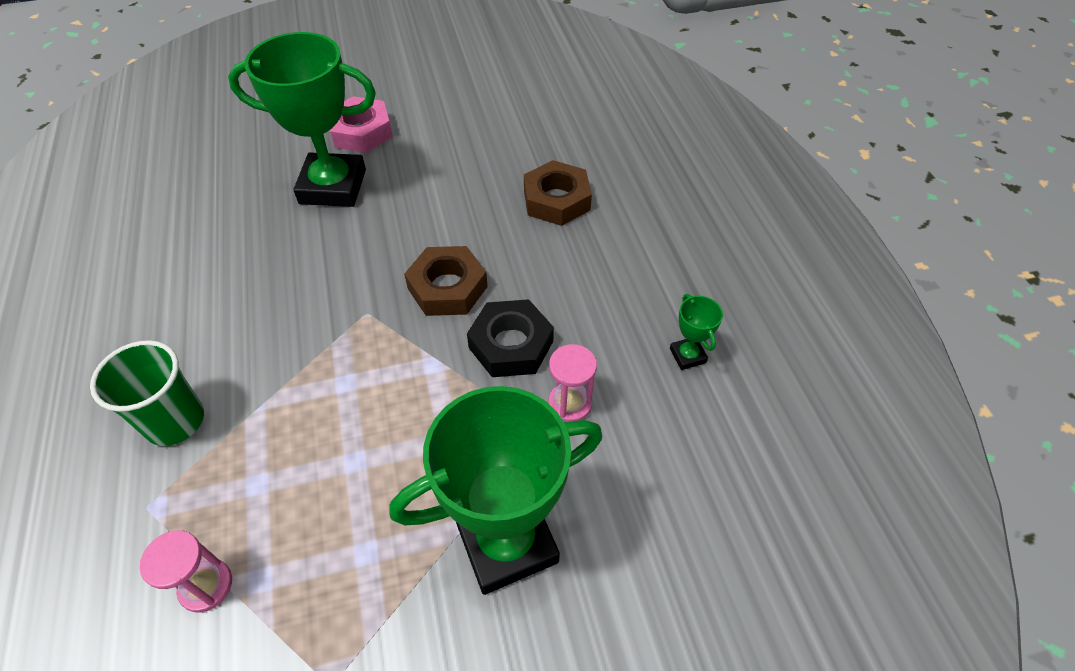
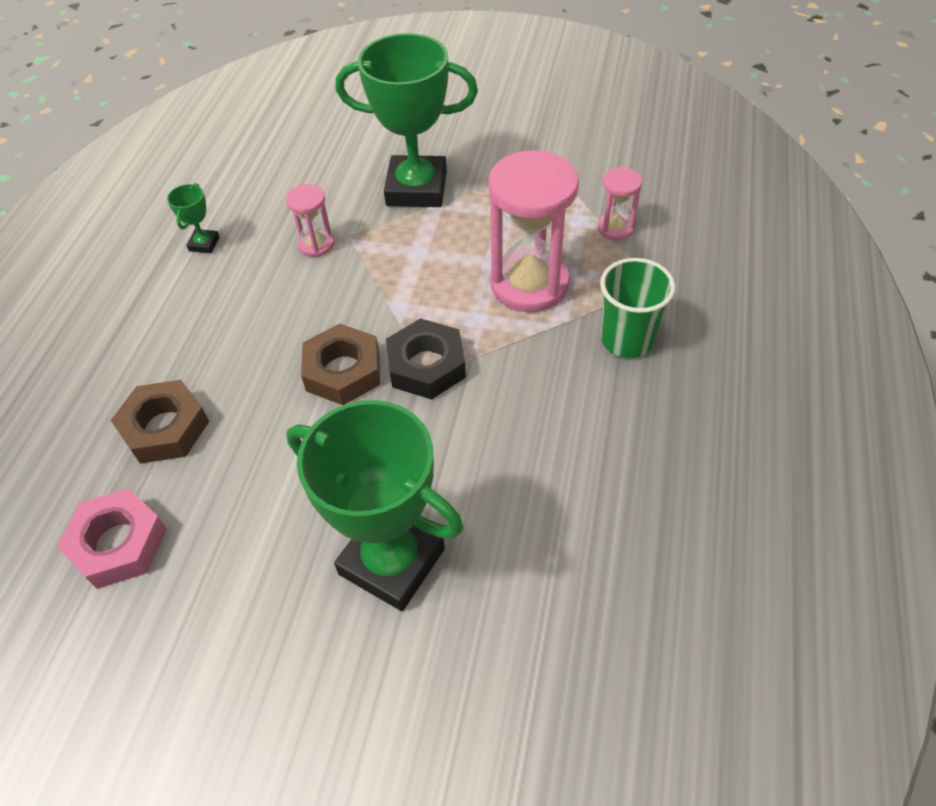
camera: 150 degrees left, 0 degrees up
pink nut [330,96,393,153] -> pink nut moved to [57,489,167,589]
black nut [467,299,554,377] -> black nut moved to [386,318,466,399]
none -> pink hourglass [488,150,579,312]

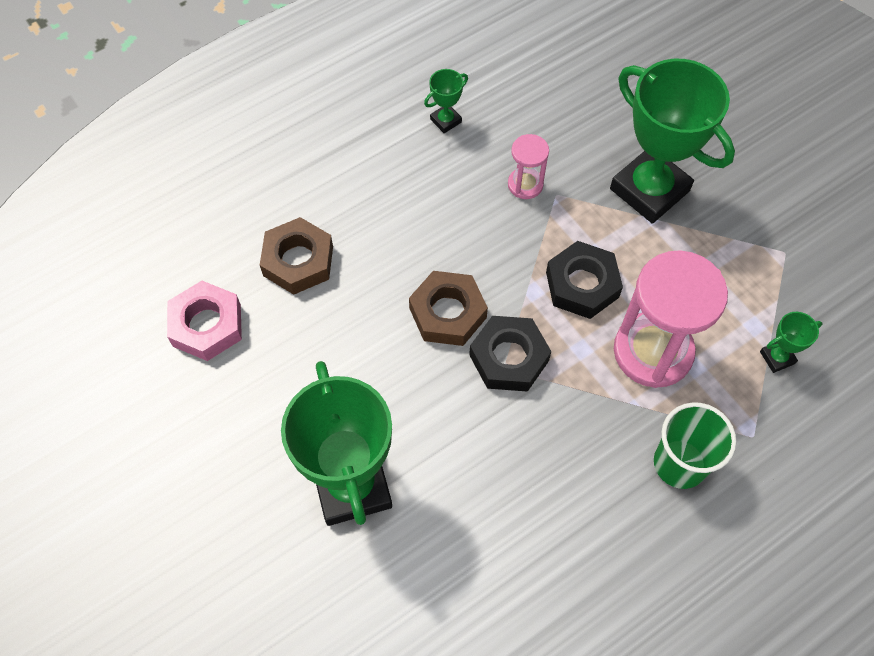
camera: 40 degrees right, 10 degrees up
pink hourglass [597,167,642,241] -> green trophy [760,312,822,373]
none -> black nut [546,241,623,319]

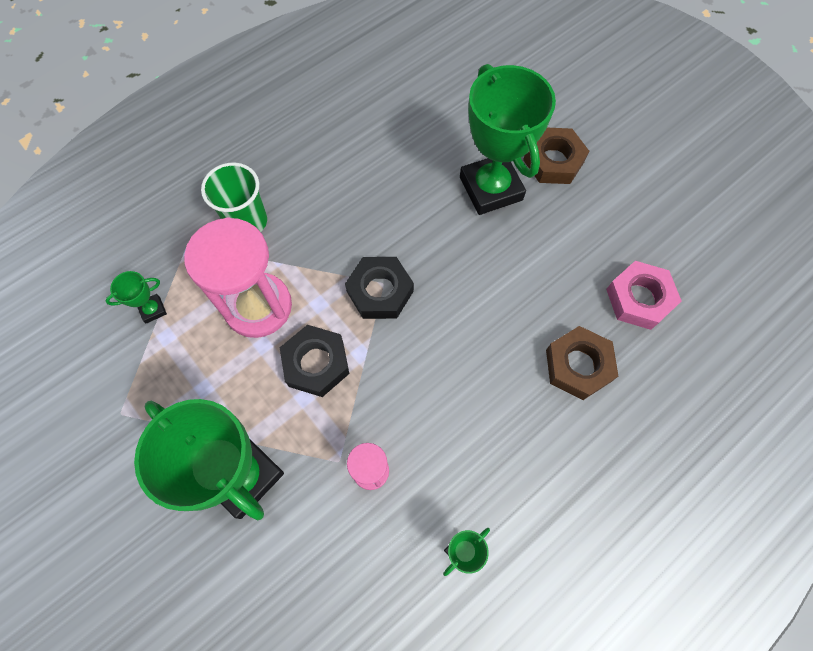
camera: 175 degrees right, 5 degrees up
brown nut [409,271,488,346] -> brown nut moved to [523,128,589,184]

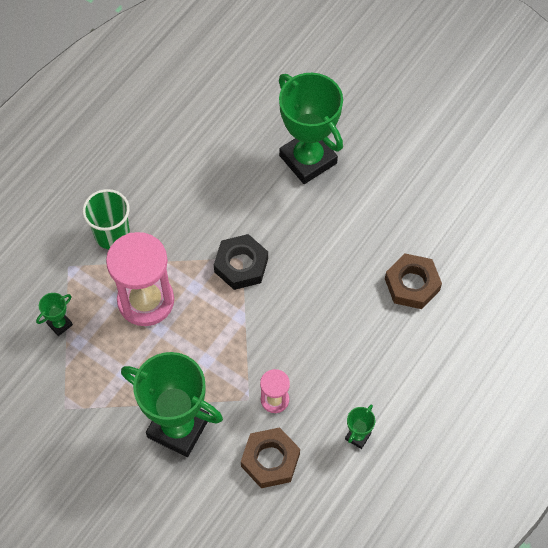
camera: 15 degrees left, 5 degrees down
black nut [279,325,349,397] -> none
brown nut [523,128,589,184] -> brown nut moved to [241,427,300,488]
pink nut [606,261,682,330] -> none

